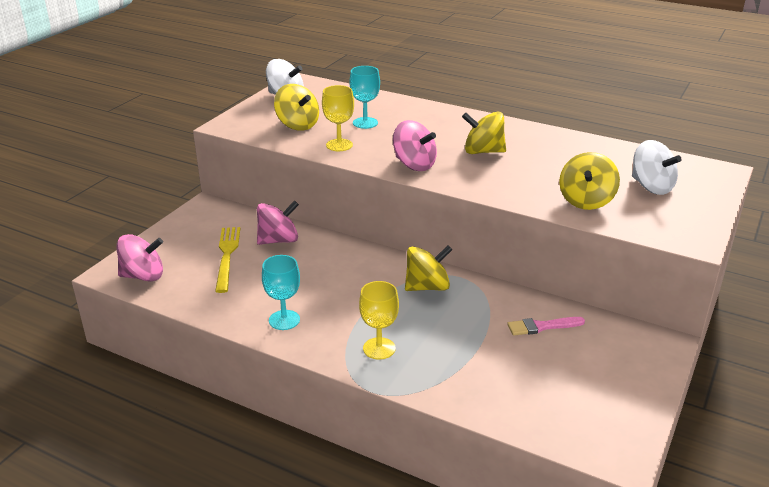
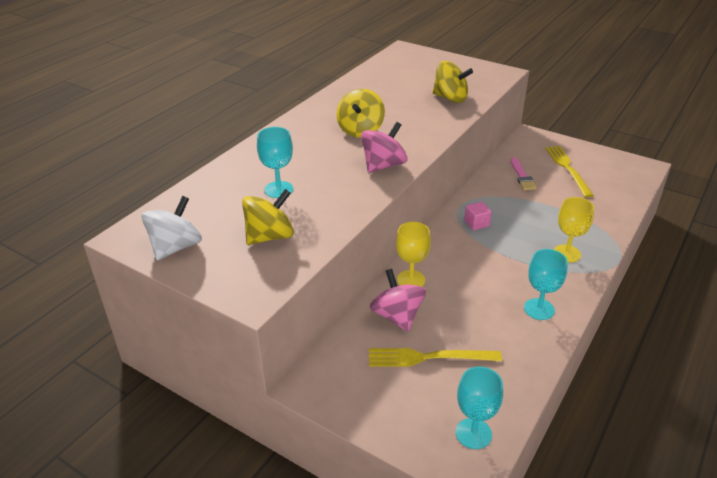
camera: 85 degrees left, 5 degrees up
pink spinning top [117,234,163,281] -> turquoise goblet [456,366,503,449]
yellow goblet [322,85,354,151] -> yellow goblet moved to [396,222,431,287]
yellow spinning top [405,245,452,291] -> pink cube [464,202,492,230]
white spinning top [632,140,682,195] -> none
none -> yellow fork [545,146,594,197]

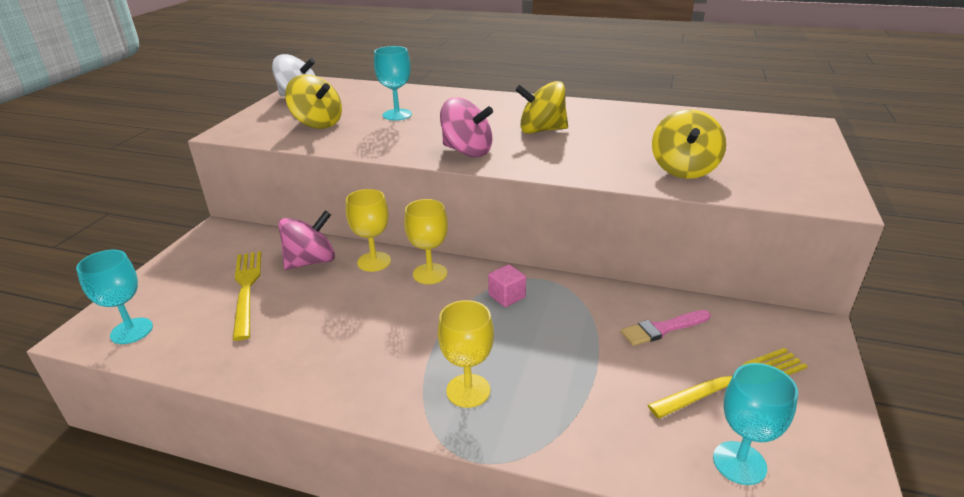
camera: 75 degrees right, 5 degrees down
turquoise goblet [524,249,568,320] -> turquoise goblet moved to [713,363,798,485]
none -> yellow goblet [404,199,448,284]

